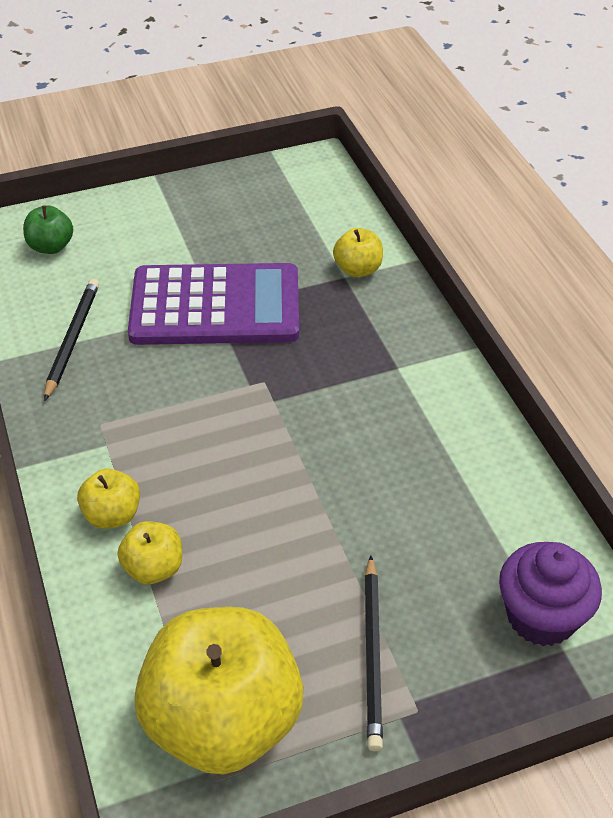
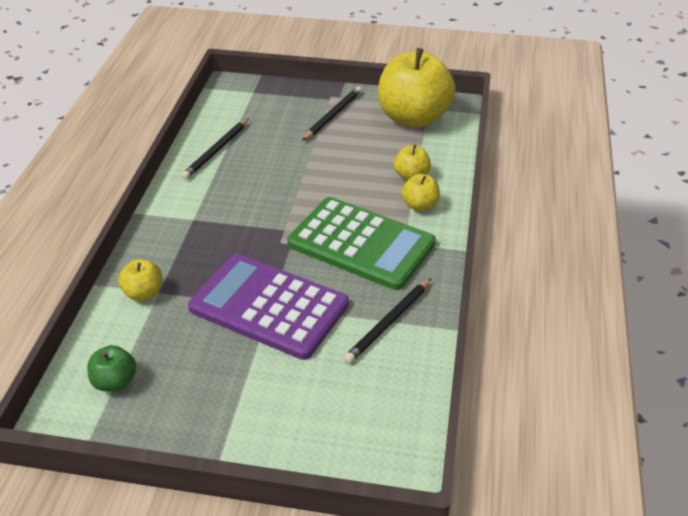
camera: 150 degrees left, 5 degrees down
green apple [23,205,73,254] -> green apple moved to [87,345,136,392]
purple cupcake [499,542,602,646] -> none
none -> black pencil [181,118,249,180]
none -> green calculator [287,197,436,290]

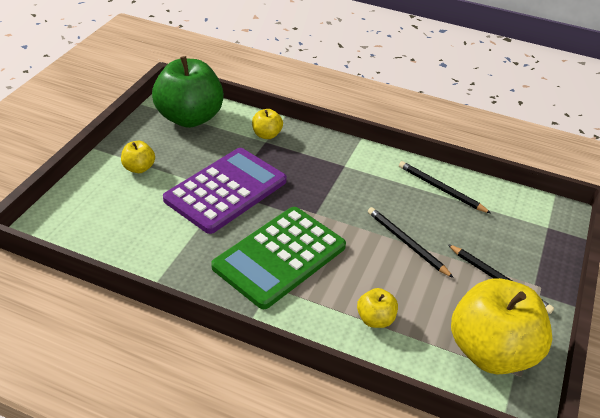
camera: 100 degrees right, 0 degrees up
green apple [87,345,136,392] -> green apple [152,56,224,128], size x2.25
black pencil [344,278,431,363] -> black pencil moved to [368,207,454,278]
yellow apple [401,174,440,211] -> yellow apple moved to [121,141,155,173]

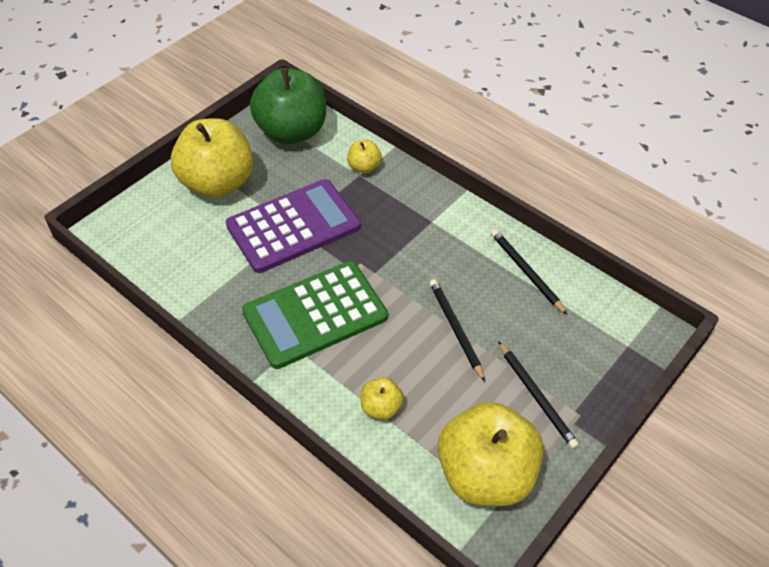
camera: 20 degrees right, 10 degrees up
yellow apple [121,141,155,173] -> yellow apple [171,118,254,198], size x2.25

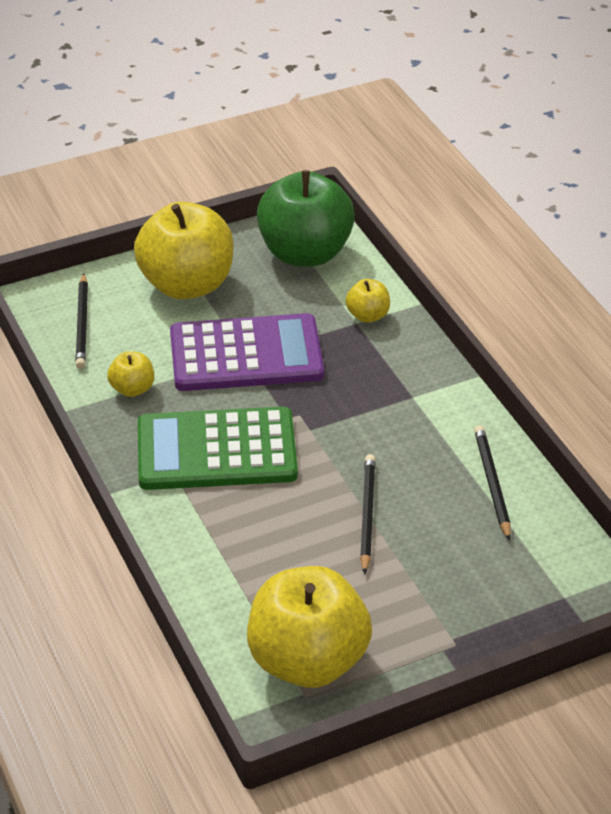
camera: 25 degrees right, 10 degrees down
yellow apple [361,377,404,420] -> yellow apple moved to [107,351,154,397]
black pencil [498,341,579,449] -> black pencil moved to [75,273,88,369]

